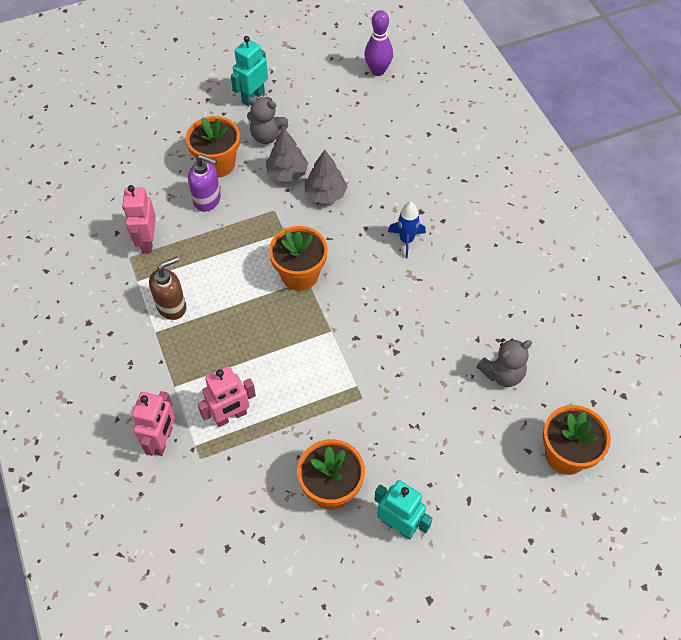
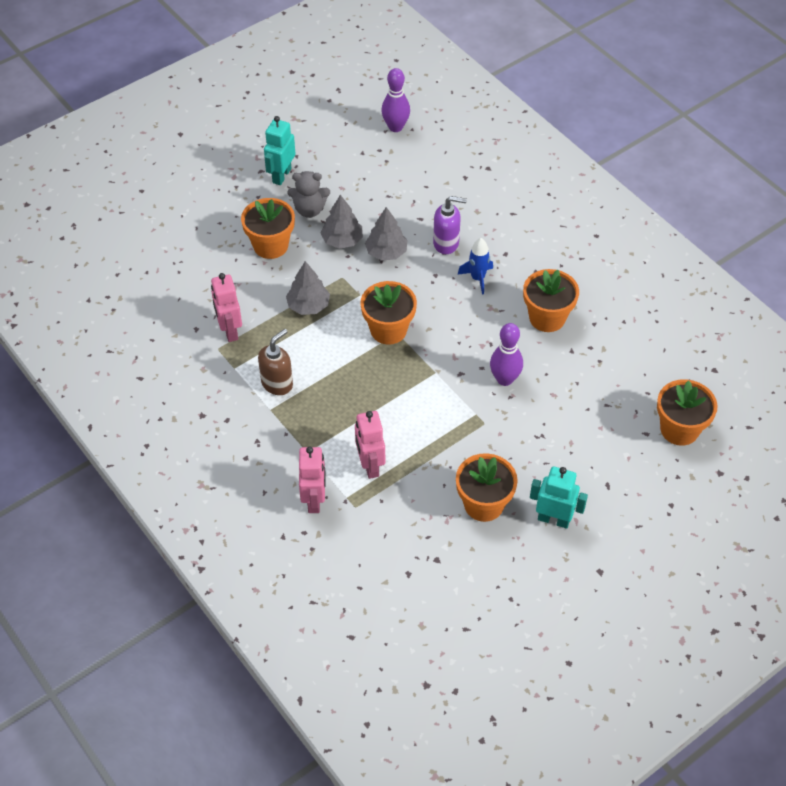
camera: 15 degrees left, 5 degrees down
purple soap dispenser [188,154,221,212] -> purple soap dispenser moved to [433,196,467,254]
pink robot [197,366,256,427] -> pink robot turned 120 degrees clockwise [355,411,385,479]
grey teddy bear [476,338,532,387] -> none
none -> grey tree [286,261,330,315]
none -> purple bowling pin [490,323,523,386]
none -> orange flower pot [523,269,579,332]

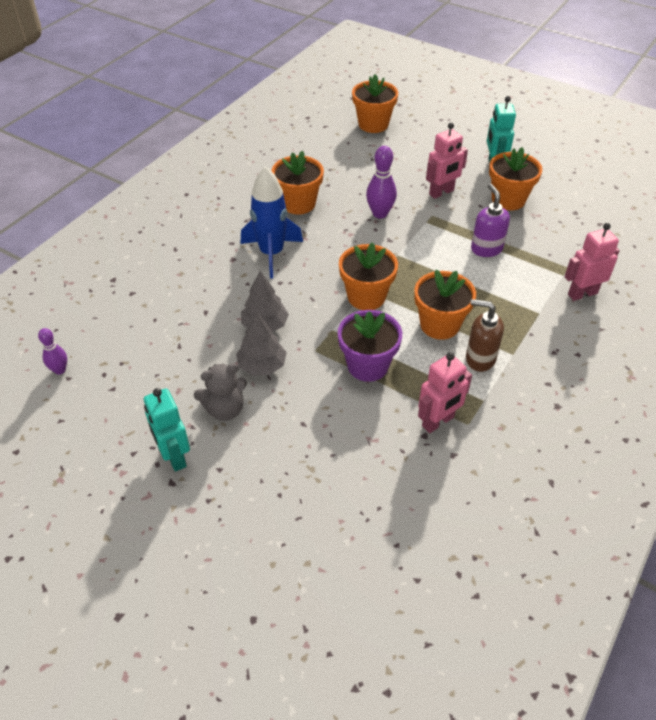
camera: 110 degrees left, 5 degrees down
orange flower pot [241,198,295,259] -> orange flower pot moved to [414,270,476,340]
turquoise robot [264,116,295,185] -> turquoise robot turned 60 degrees clockwise [144,388,190,472]
grey tree [286,261,330,315] -> purple flower pot [338,310,402,382]
grey teddy bear [288,171,330,218] -> grey teddy bear turned 90 degrees clockwise [194,363,247,421]
pink robot [355,411,385,479] -> pink robot moved to [426,123,468,199]
purple bowling pin [382,68,410,132] -> purple bowling pin [38,328,67,374], size x0.63
purple soap dispenser [433,196,467,254] -> purple soap dispenser moved to [471,184,510,257]
blue rocket [457,238,493,295] -> blue rocket [241,166,303,278], size x1.70

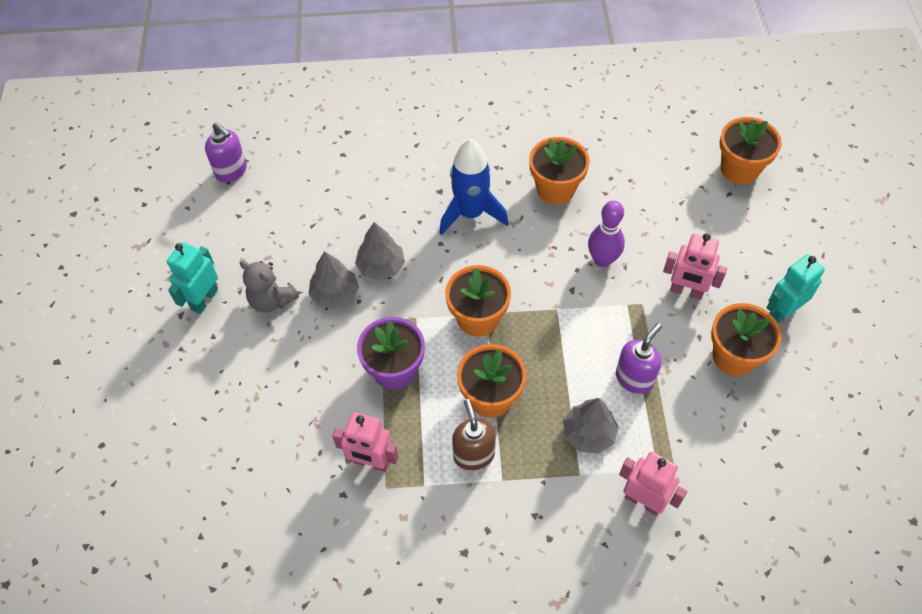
camera: 55 degrees right, 10 degrees up
purple bowling pin [38,328,67,374] -> purple soap dispenser [205,122,247,183]
none -> grey tree [563,398,619,454]

